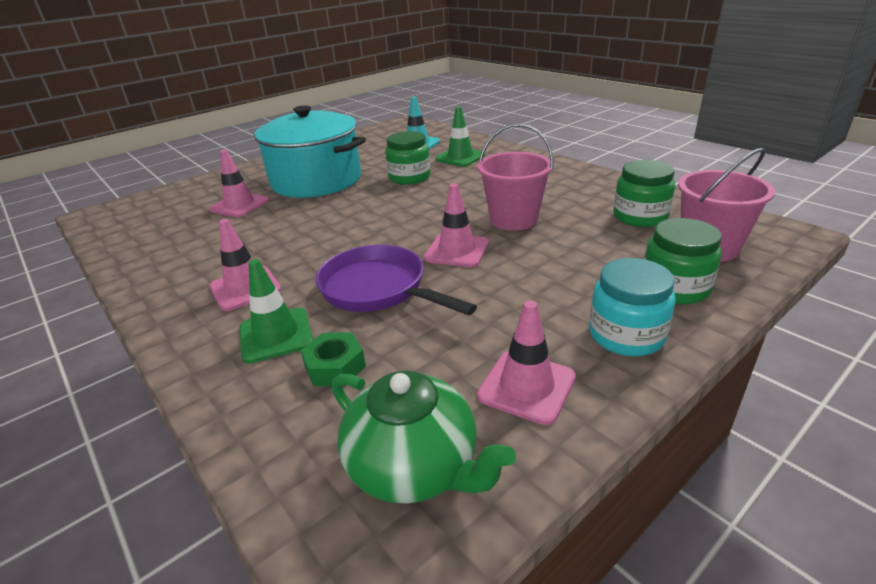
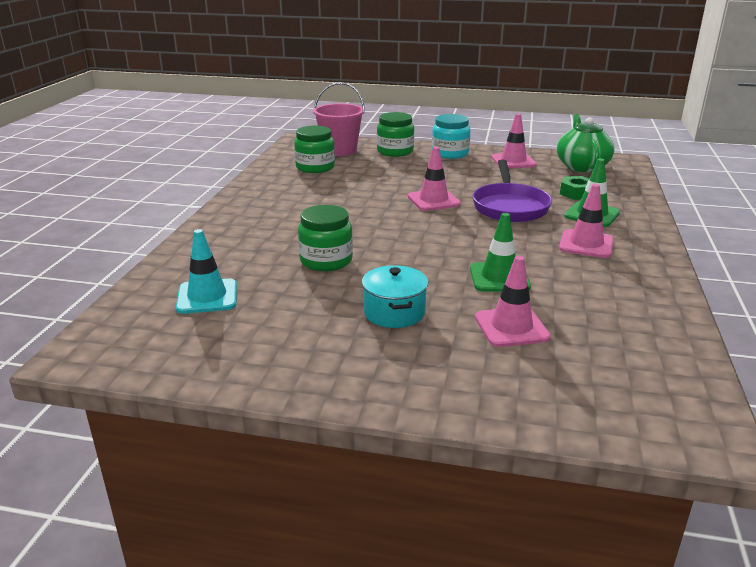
camera: 130 degrees left, 5 degrees down
turquoise pot [254,105,366,198] -> turquoise pot [362,265,428,328], size x0.47
green traffic cone [435,107,485,167] -> green traffic cone moved to [470,213,531,292]
pink bucket [478,124,554,231] -> none

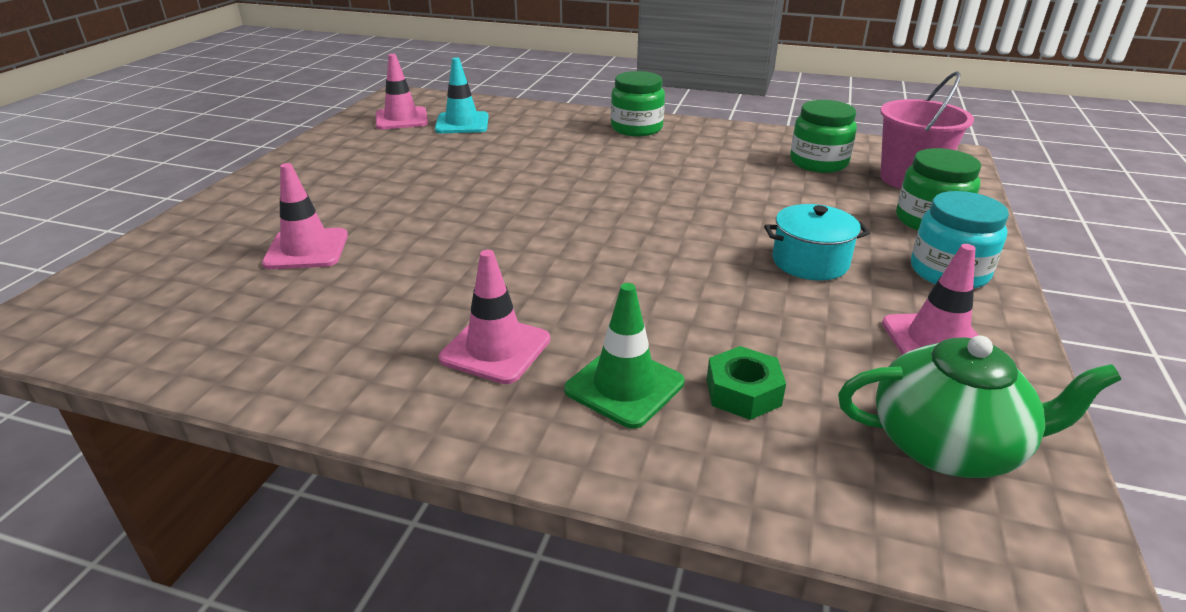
camera: 95 degrees right, 5 degrees up
green jar [298,205,353,271] -> green jar moved to [611,71,665,136]
turquoise pot [362,265,428,328] -> turquoise pot moved to [764,204,870,280]
pink traffic cone [408,147,461,211] -> pink traffic cone moved to [376,54,428,129]
green traffic cone [470,213,531,292] -> none
purple pan [472,159,552,222] -> none

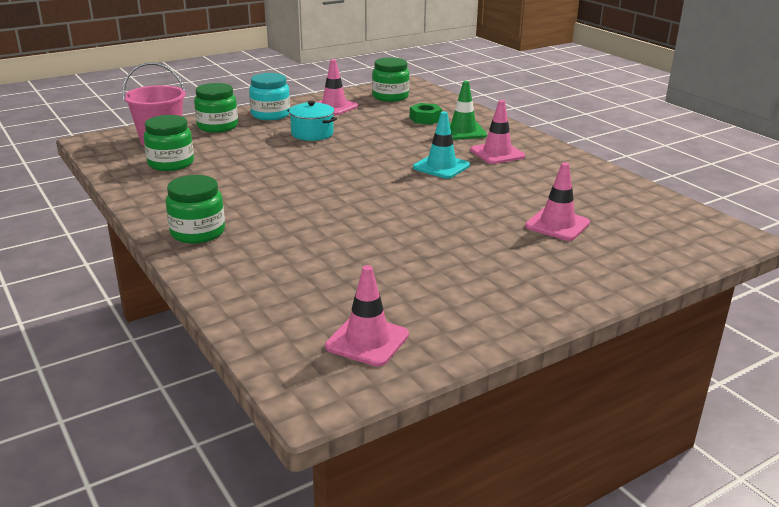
camera: 140 degrees left, 5 degrees down
turquoise traffic cone [435,57,489,133] -> turquoise traffic cone moved to [413,111,470,179]
green teapot [838,336,1121,478] -> green jar [372,57,409,102]

